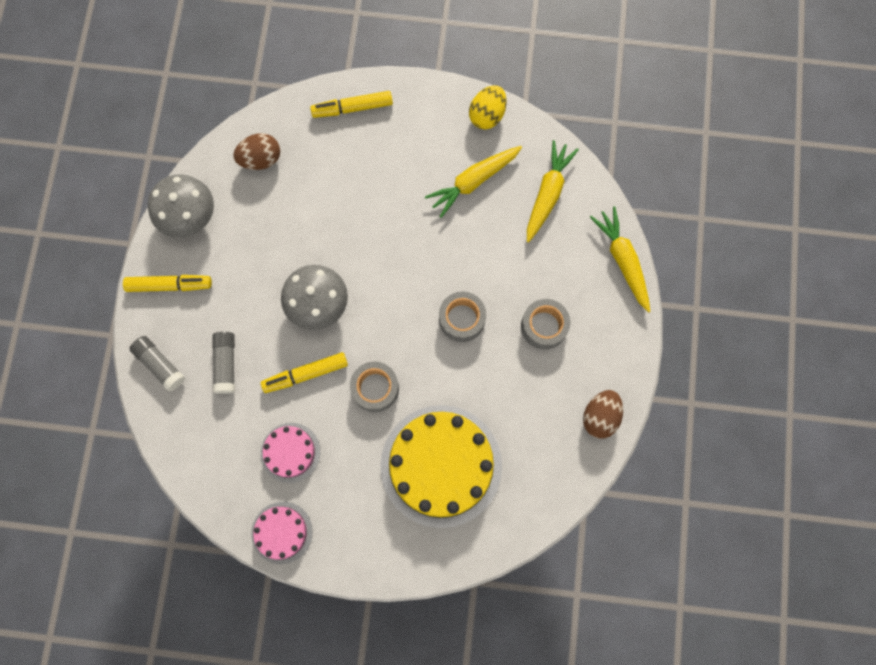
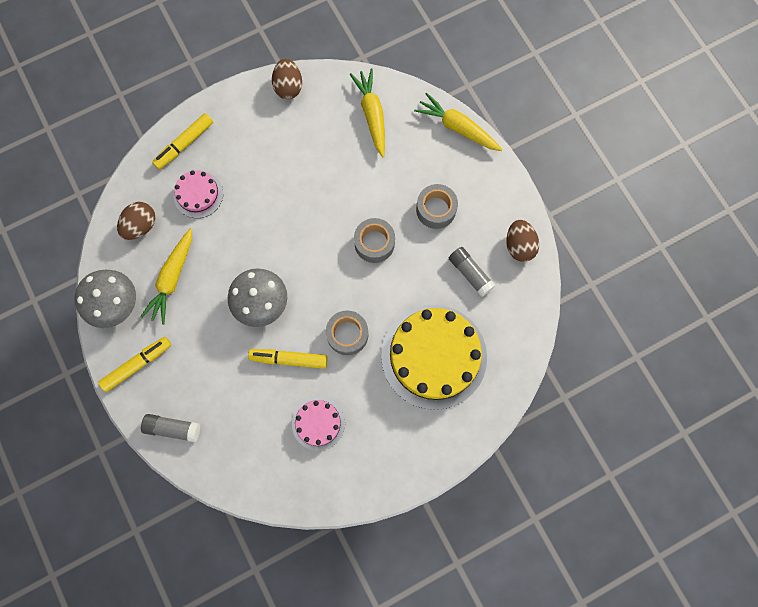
camera: 35 degrees left, 0 degrees up
grey glue stick [212,332,235,394] -> grey glue stick moved to [449,247,496,297]
pink cake [251,502,313,564] -> pink cake moved to [174,170,223,218]
yellow marker [261,352,348,393] -> yellow marker turned 60 degrees clockwise [248,349,327,369]
yellow carrot [425,146,522,218] -> yellow carrot moved to [140,228,192,325]
yellow egg [469,85,506,129] -> brown egg [272,58,302,99]

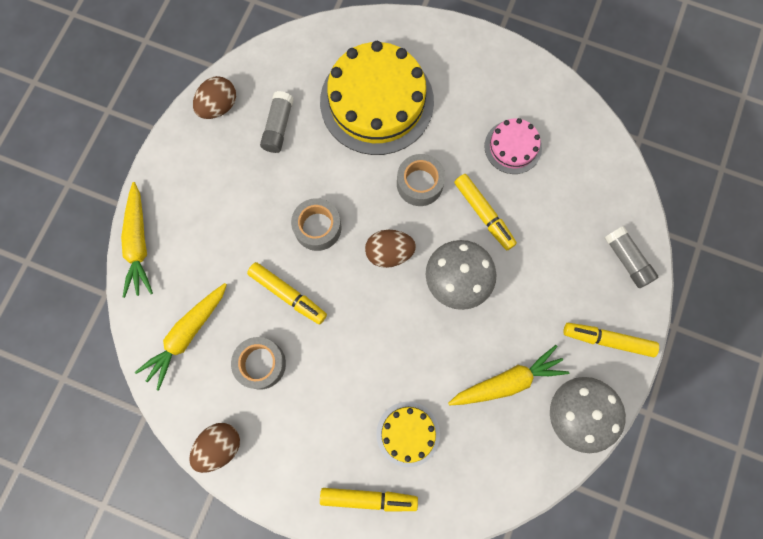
camera: 130 degrees left, 0 degrees up
brown egg [117,202,155,240] -> brown egg moved to [365,230,416,268]
pink cake [174,170,223,218] -> yellow cake [376,402,440,467]
grey tape [416,184,458,229] -> grey tape moved to [231,337,286,390]
none -> yellow marker [247,262,327,325]

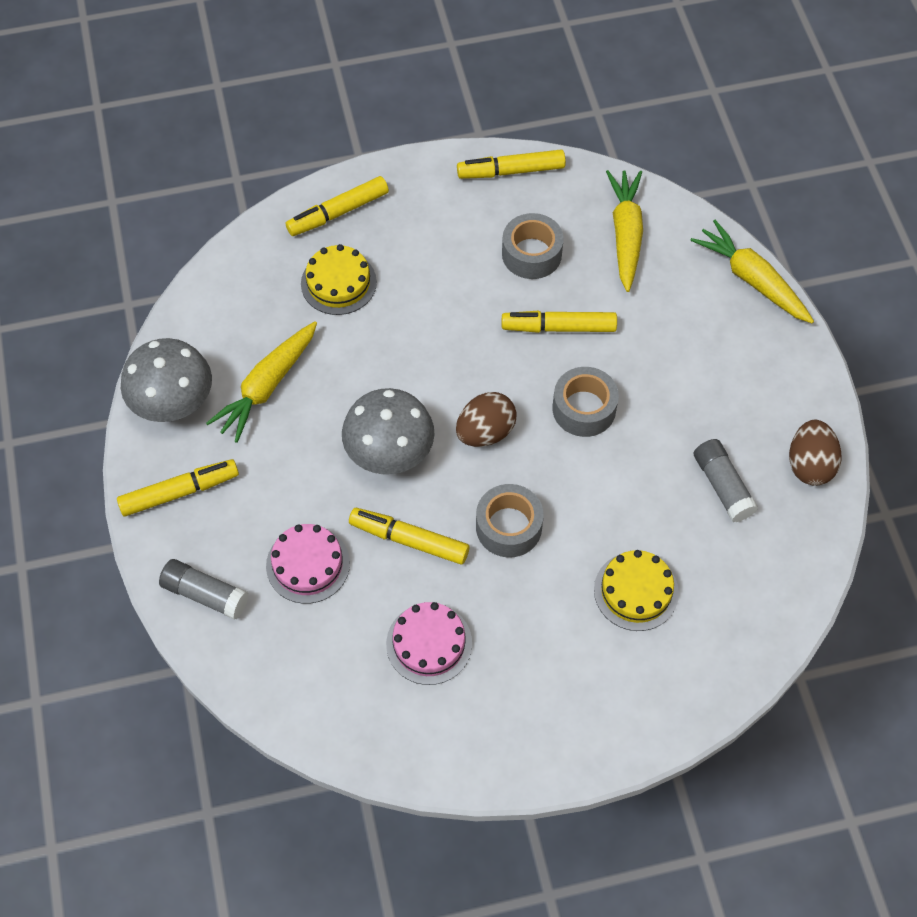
camera: 145 degrees right, 15 degrees down
brown egg [189,423,240,473] -> yellow marker [457,149,566,179]
yellow cake [320,41,434,155] -> yellow cake [594,550,679,631], size x0.49
none -> pink cake [266,524,350,604]

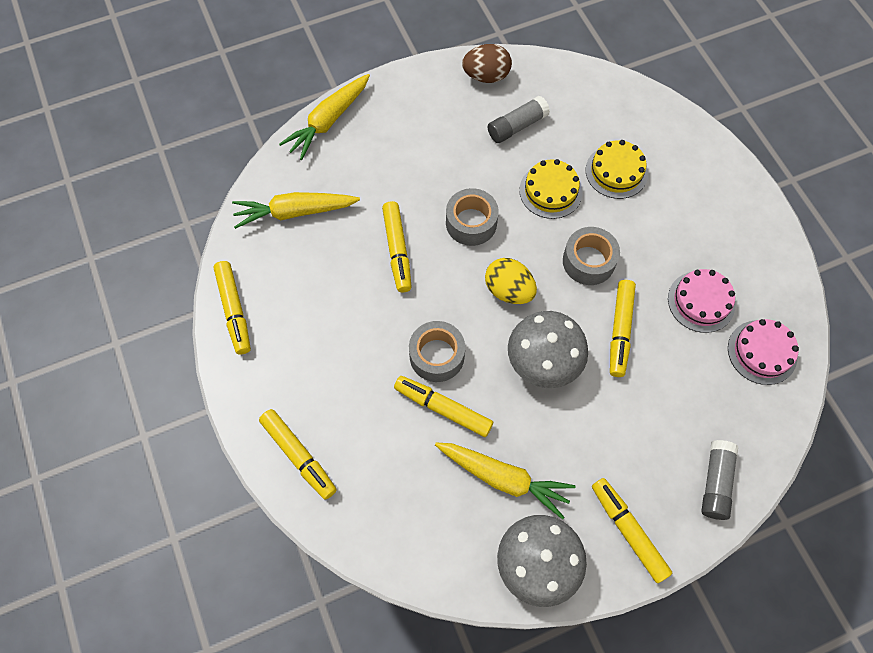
camera: 100 degrees left, 5 degrees up
pink cake [266,524,350,604] -> pink cake moved to [728,319,799,385]
yellow cake [301,244,377,315] -> yellow cake moved to [519,159,582,219]
brown egg [456,392,517,447] -> yellow egg [485,258,537,304]
grey tape [502,213,564,279] -> grey tape moved to [409,321,465,382]
none -> yellow marker [394,376,493,437]

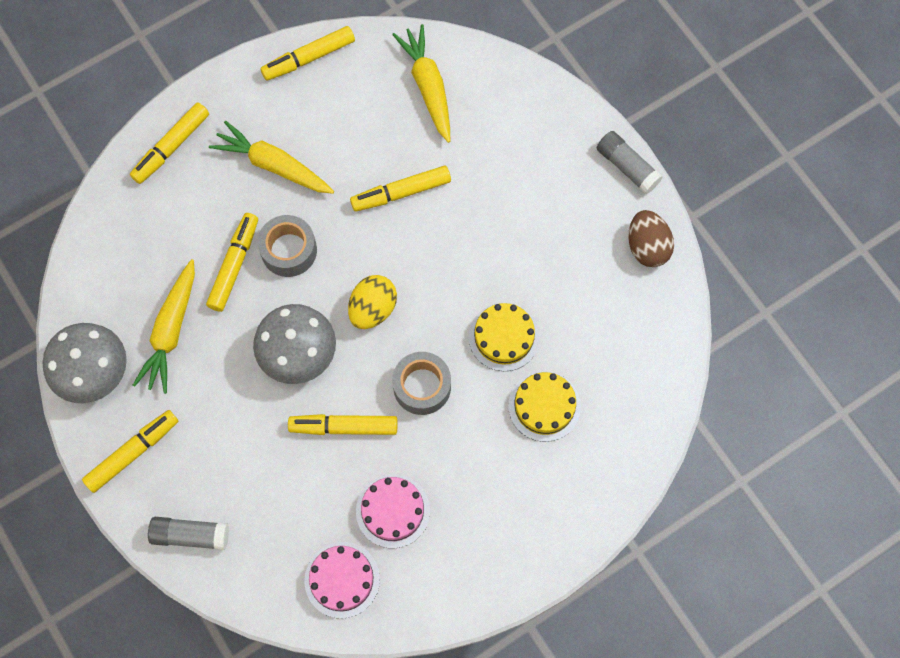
camera: 80 degrees right, 5 degrees up
yellow carrot [279,74,370,160] -> yellow carrot moved to [209,121,334,194]
grey tape [446,188,499,246] -> none
grey glue stick [488,96,550,143] -> grey glue stick moved to [597,131,663,194]

